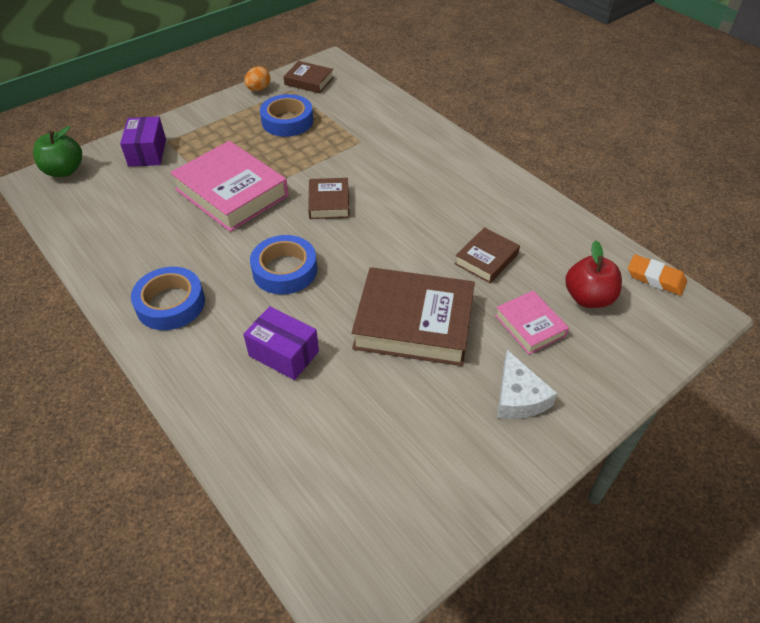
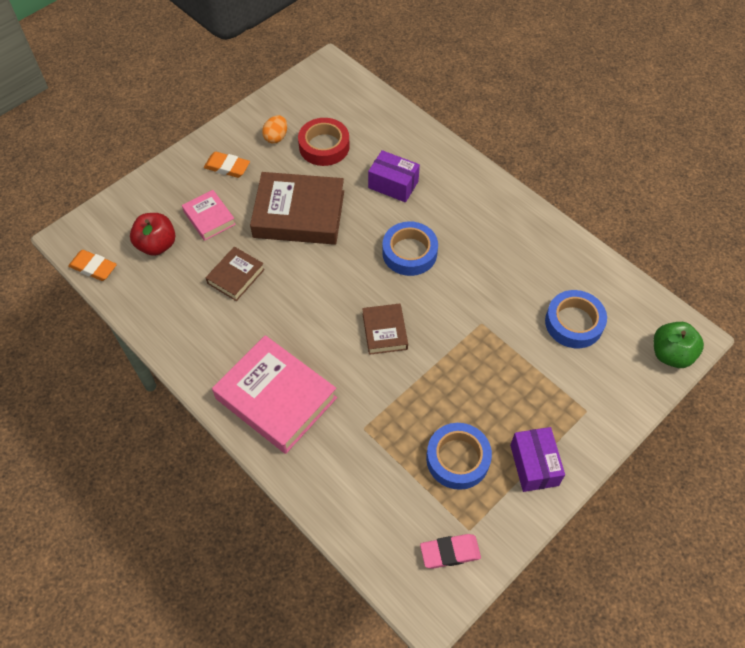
camera: 175 degrees right, 10 degrees up
purple box [120,117,166,167] -> purple box moved to [510,427,565,492]
blue tape [131,267,205,330] -> blue tape moved to [545,290,607,348]
pink book [170,141,289,232] -> pink book moved to [212,335,337,454]
orange egg [244,66,270,91] -> orange egg moved to [262,115,287,143]
brown book [283,61,334,93] -> pink eraser [420,534,481,569]
white cheese [497,350,557,419] -> orange eraser [204,152,250,178]
none -> red tape [298,118,350,166]

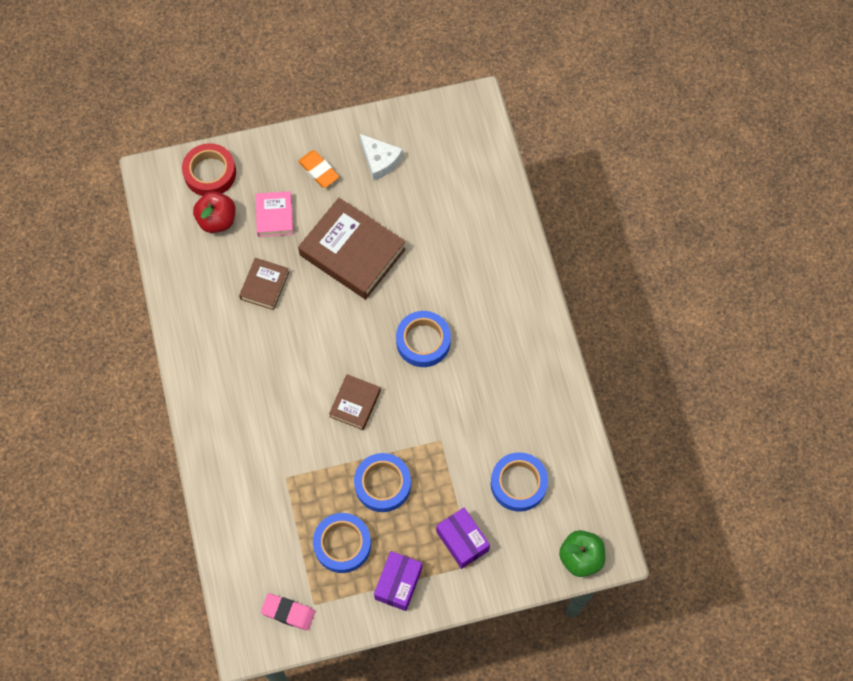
camera: 30 degrees right, 10 degrees up
orange eraser [68,250,117,281] -> none
brown book [206,247,265,301] -> brown book turned 45 degrees counterclockwise [239,258,289,310]
pink book [212,335,337,454] -> none
orange egg [262,115,287,143] -> white cheese [360,134,403,181]
red tape [298,118,350,166] -> red tape moved to [182,143,236,196]
purple box [368,150,420,202] -> purple box moved to [436,508,490,569]
none -> blue tape [354,453,411,512]

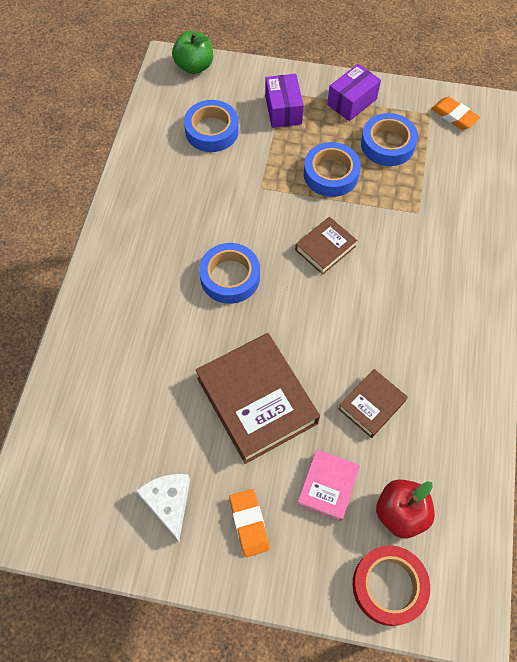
camera: 155 degrees left, 5 degrees down
pink eraser [261,593,315,630] -> orange eraser [431,97,480,130]

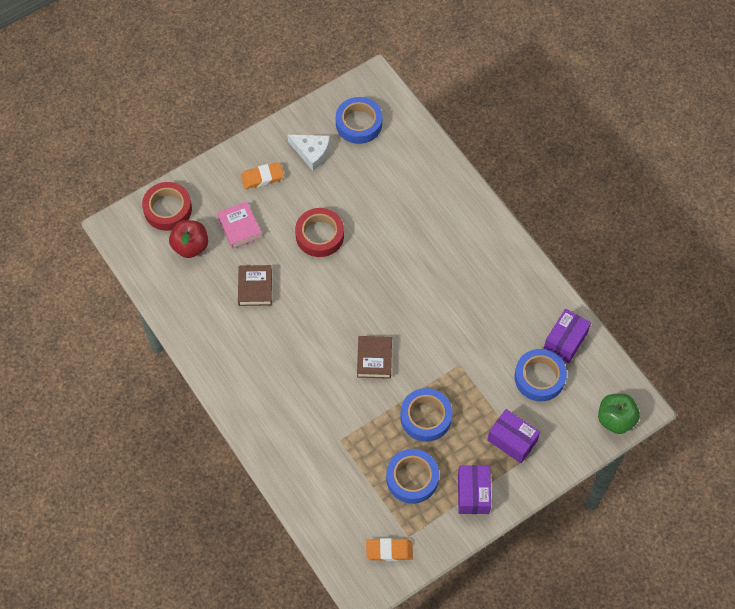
camera: 135 degrees right, 0 degrees up
brown book [196,333,320,464] -> red tape [295,208,344,257]
blue tape [199,243,260,304] -> blue tape moved to [336,97,382,144]
orange eraser [229,489,270,557] -> orange eraser turned 45 degrees counterclockwise [241,162,284,189]
none -> purple box [544,309,591,363]

